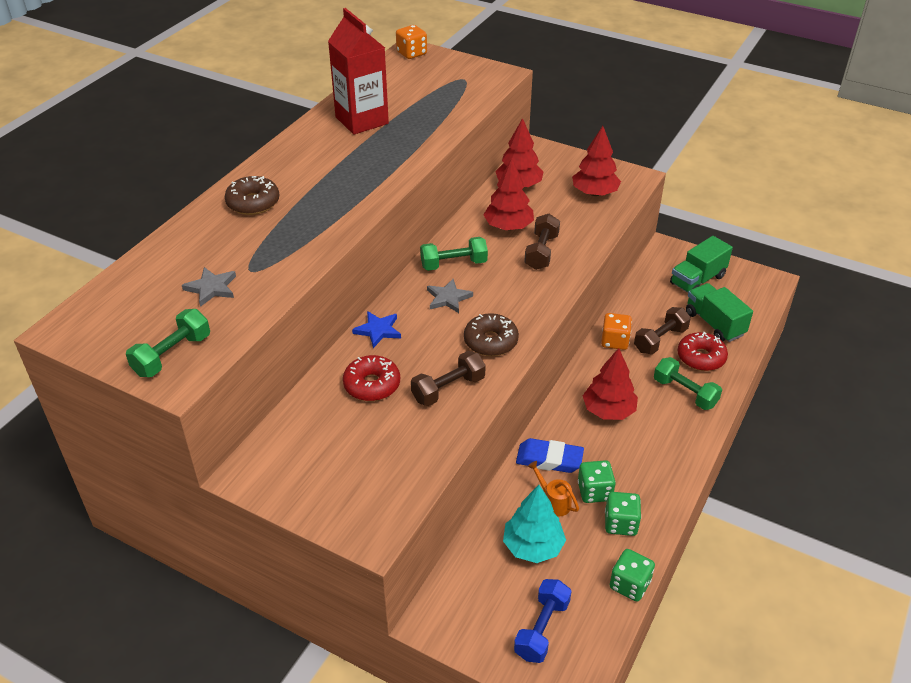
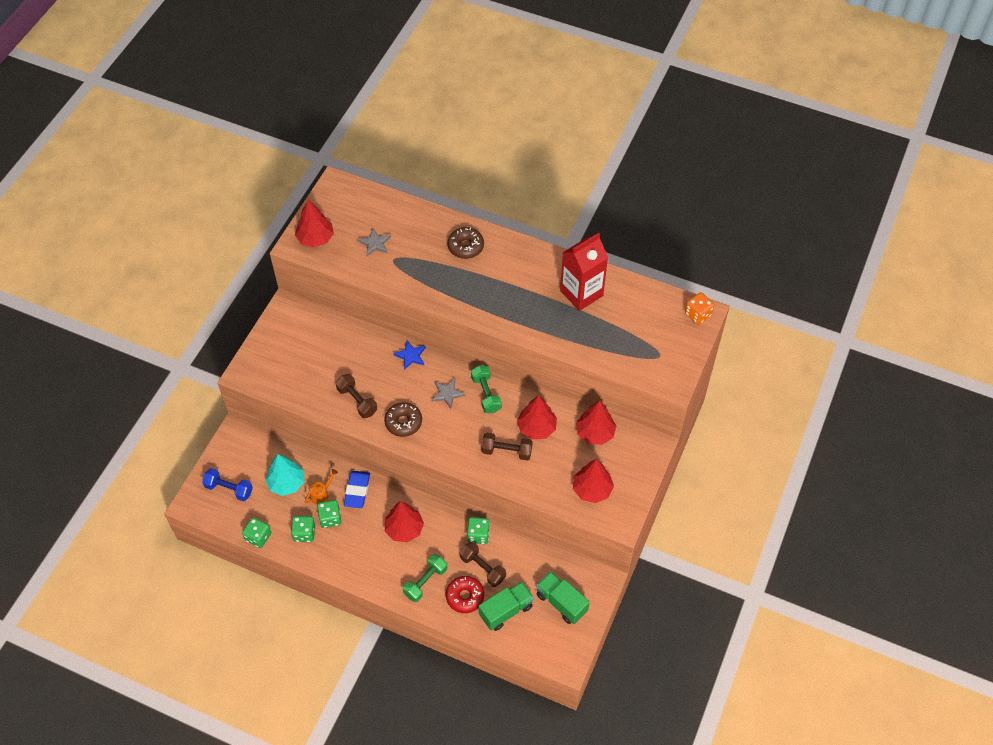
camera: 85 degrees right, 15 degrees up
green dumbbell [126,309,210,377] -> red tree [295,200,334,247]
red donut [343,355,400,401] -> none
orange dice [601,313,632,350] -> green dice [467,517,490,544]

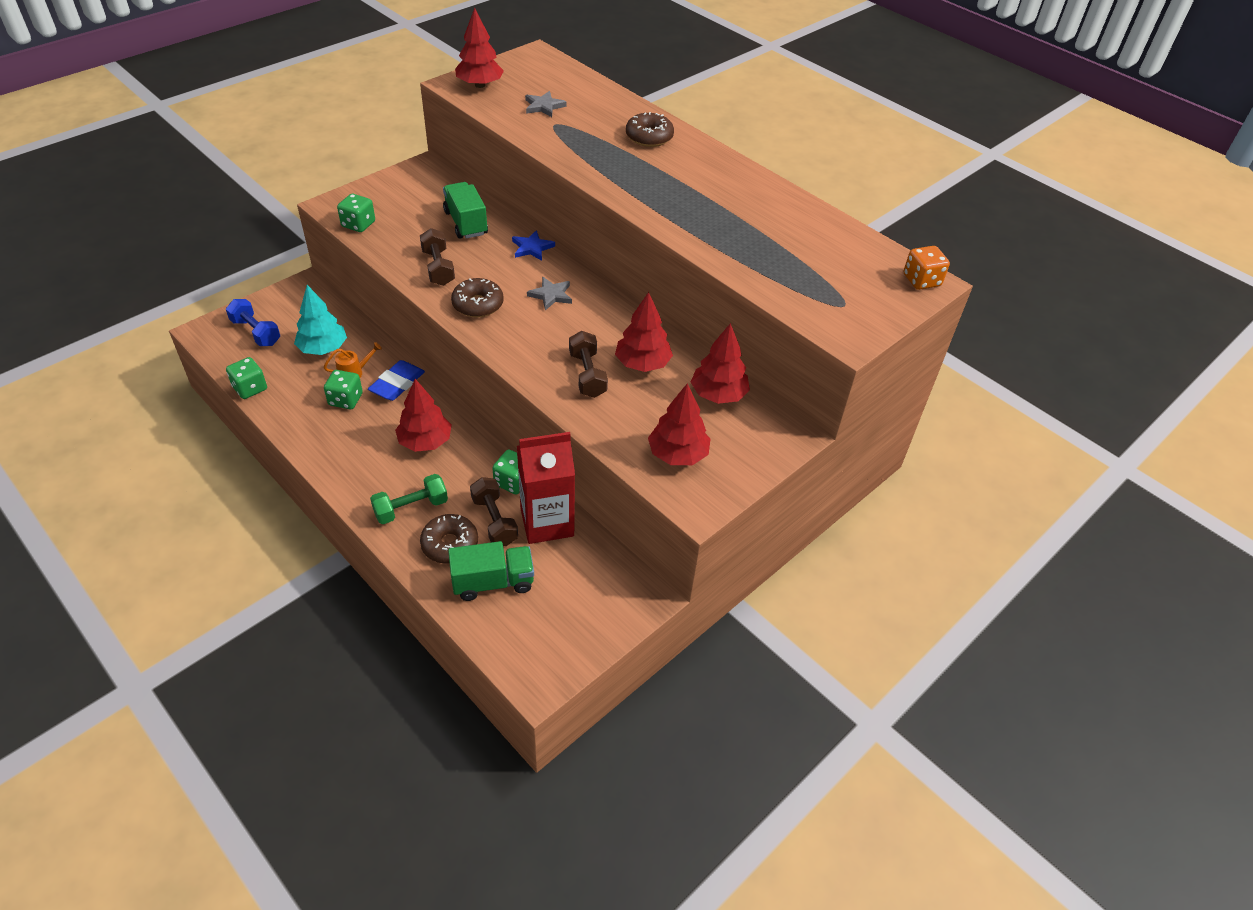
camera: 20 degrees right, 10 degrees down
green dice [291,516,315,542] -> green dice moved to [337,194,375,232]
red donut [446,576,484,613] -> brown donut [420,514,478,564]
green dumbbell [471,365,502,413] -> none
brown dumbbell [482,433,533,461] -> brown dumbbell turned 45 degrees clockwise [569,331,608,398]
green truck [536,571,590,624] -> green truck moved to [443,182,488,239]
red carton [560,233,608,311] -> red carton moved to [517,432,575,544]

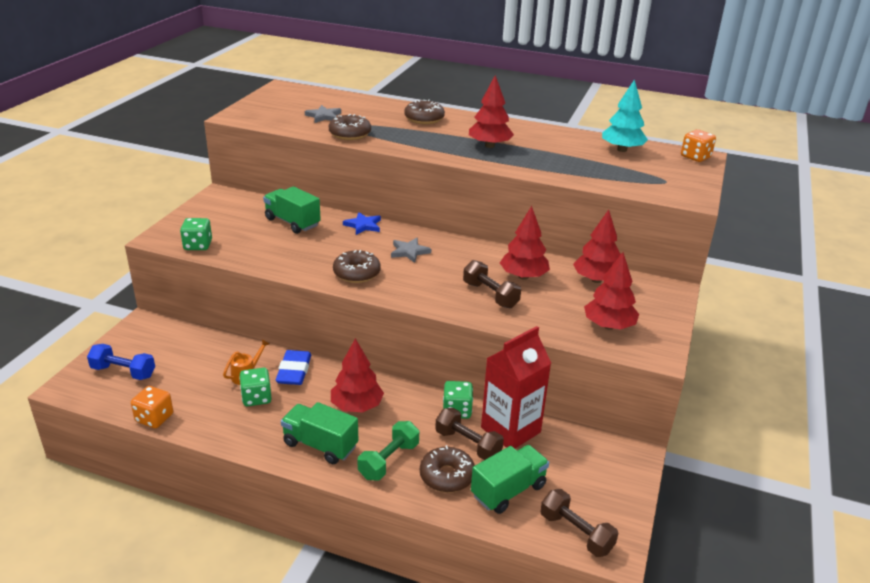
camera: 25 degrees left, 15 degrees down
green dice [226,357,267,399] -> orange dice [131,386,173,428]
turquoise tree [294,285,347,355] -> turquoise tree moved to [602,79,648,152]
brown dumbbell [420,228,455,286] -> brown dumbbell moved to [540,489,619,557]
red tree [455,8,504,88] -> red tree moved to [469,75,514,148]
none -> green truck [281,402,358,464]
none -> brown donut [329,114,371,140]

